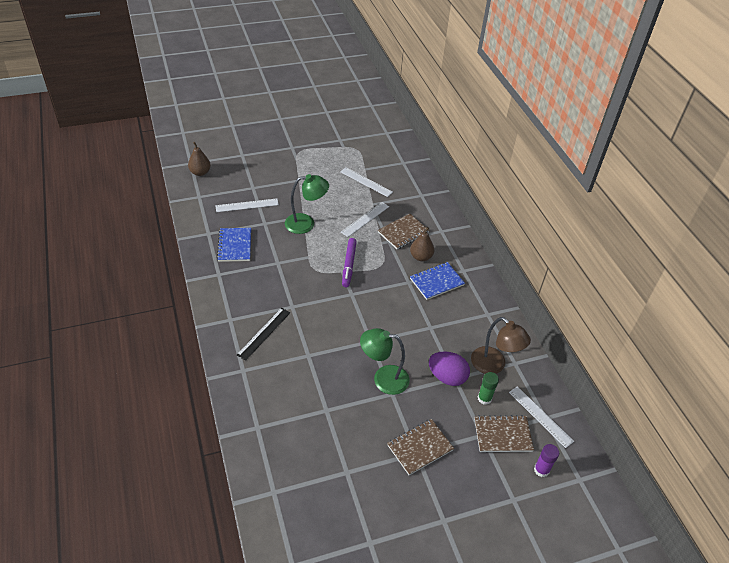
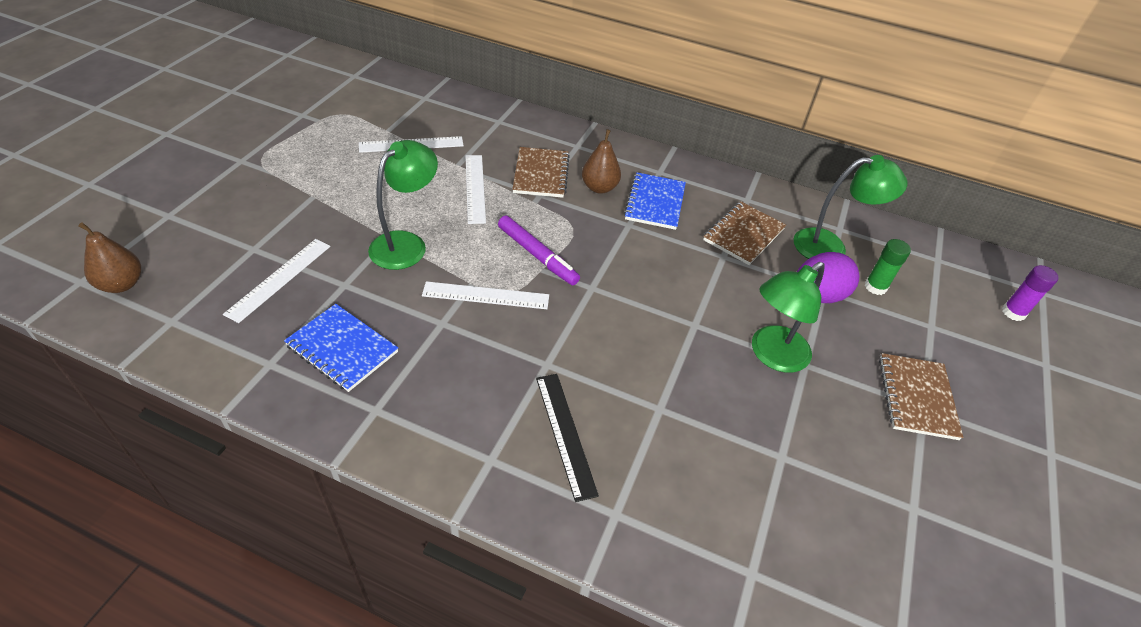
camera: 50 degrees left, 0 degrees up
brown lamp [471,317,531,374] -> green lamp [793,155,907,259]
brown notebook [474,415,534,452] -> brown notebook moved to [703,202,786,265]
white ruler [509,386,574,448] -> white ruler moved to [422,281,549,309]

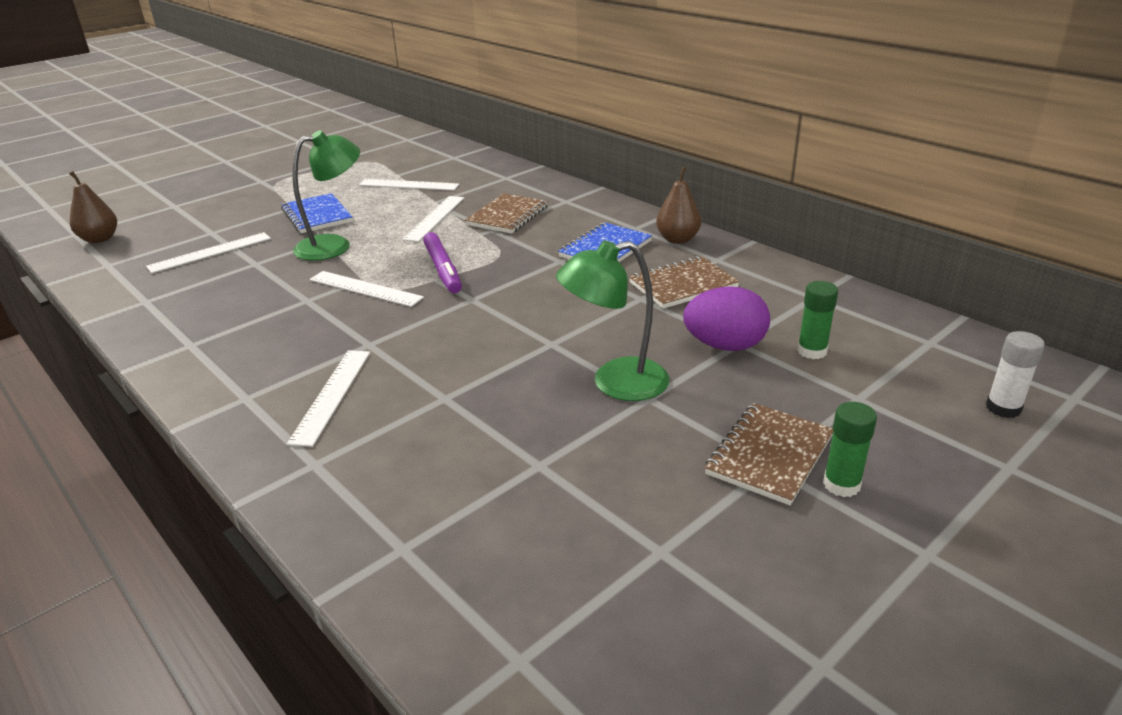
camera: 30 degrees right, 15 degrees down
blue notebook [284,304,398,392] -> blue notebook moved to [281,193,353,233]
black ruler [536,374,599,502] -> white ruler [287,350,370,447]
brown pear [582,129,621,194] -> brown pear moved to [656,167,701,244]
green lamp [793,155,907,259] -> none
purple glue stick [1002,265,1059,321] -> white glue stick [986,331,1045,418]
none -> green glue stick [823,402,877,497]

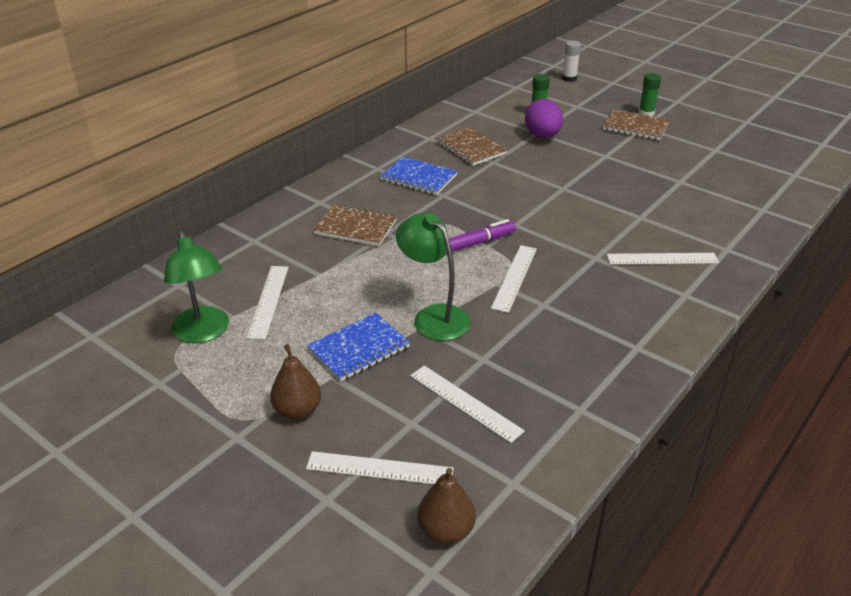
camera: 100 degrees left, 5 degrees up
white ruler [402,196,464,242] -> white ruler moved to [306,451,454,484]
green lamp [556,240,669,401] -> green lamp moved to [164,230,229,343]
brown pear [656,167,701,244] -> brown pear moved to [270,344,321,420]

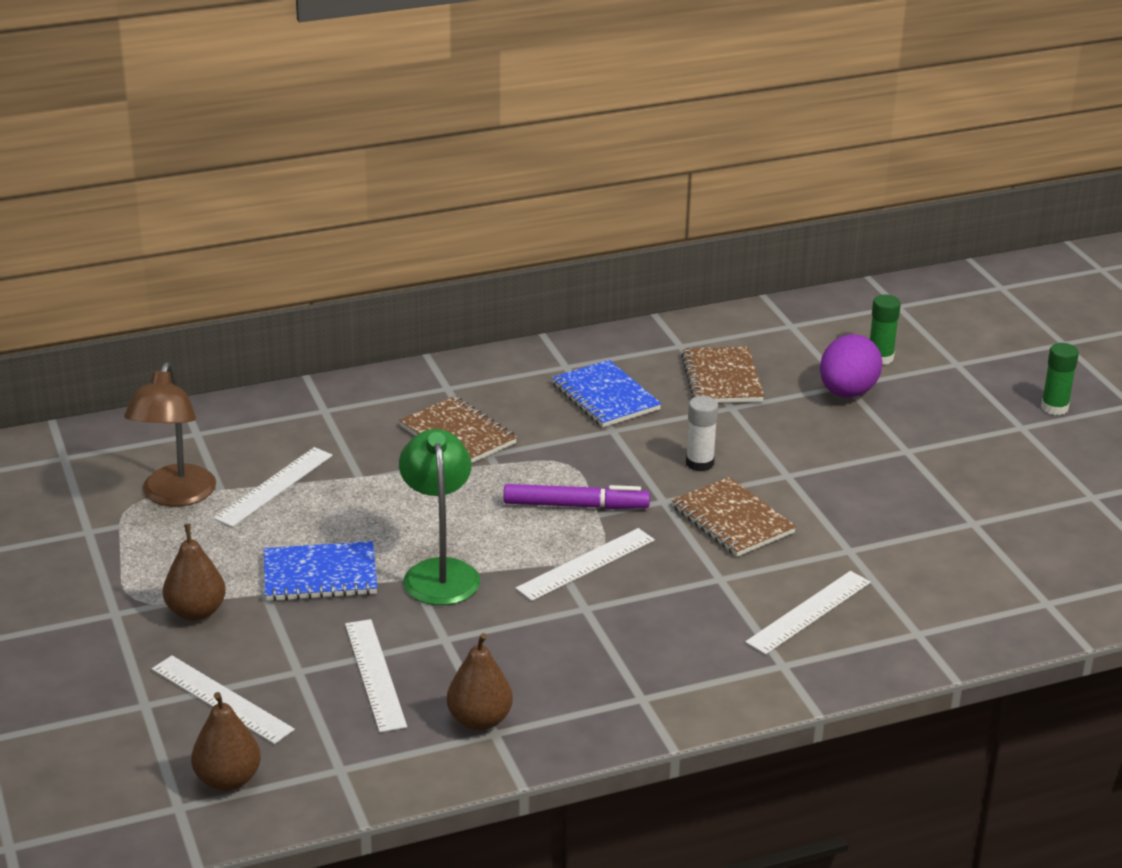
camera: 30 degrees right, 5 degrees down
green lamp [164,230,229,343] -> brown lamp [124,362,216,507]
white glue stick [562,41,581,82] -> white glue stick moved to [686,396,718,471]
brown notebook [603,109,670,140] -> brown notebook moved to [672,477,796,557]
white ruler [607,253,719,265] -> white ruler turned 75 degrees counterclockwise [745,571,871,655]
none -> brown pear [447,633,513,731]

